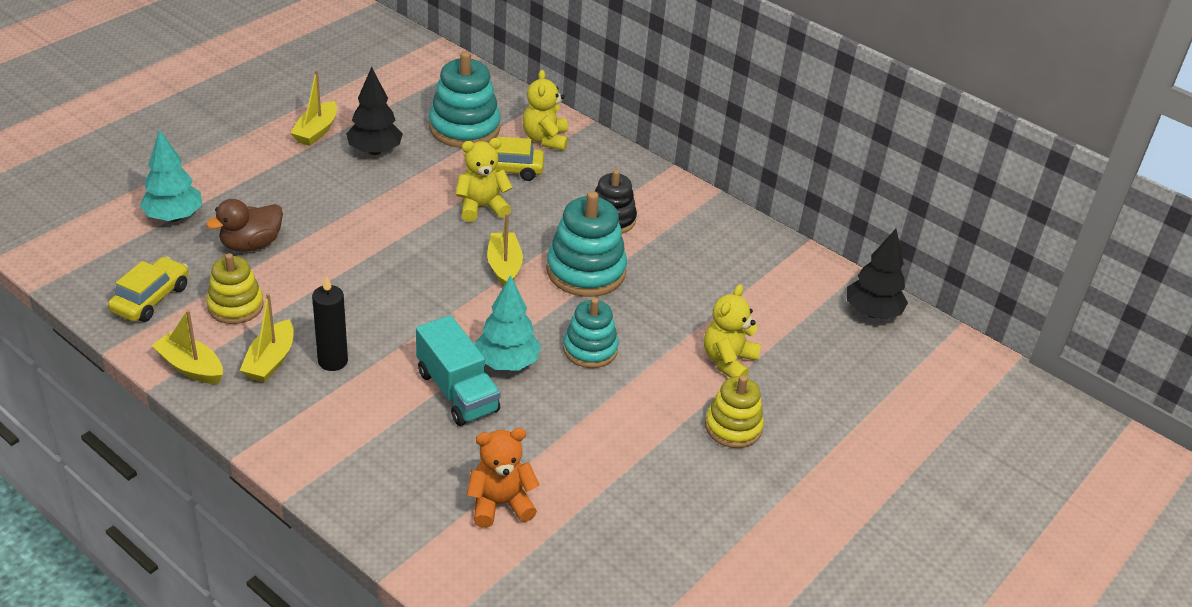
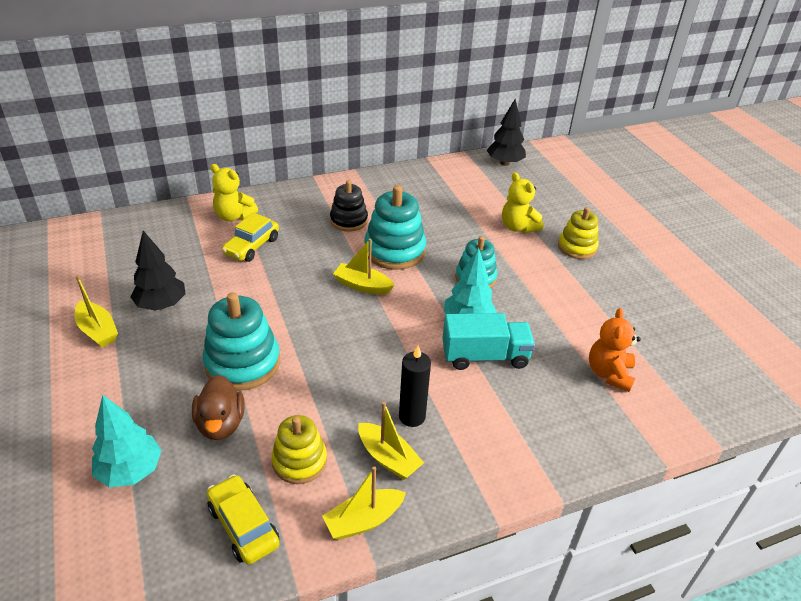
camera: 60 degrees left, 0 degrees up
turquoise stacking toy [429,51,501,148] -> turquoise stacking toy moved to [203,292,280,391]
yellow teddy bear [455,138,513,222] -> none

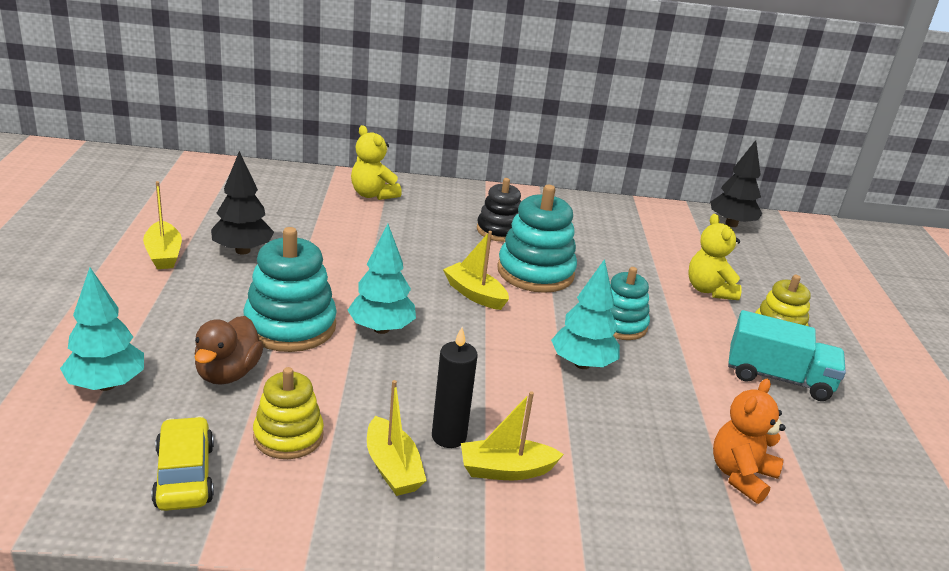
camera: 20 degrees right, 10 degrees down
yellow car [222,212,279,262] -> none
yellow boat [322,466,406,540] -> yellow boat moved to [461,391,564,480]
turquoise truck [442,313,535,370] -> turquoise truck moved to [728,310,846,401]
none -> turquoise tree [348,224,416,334]

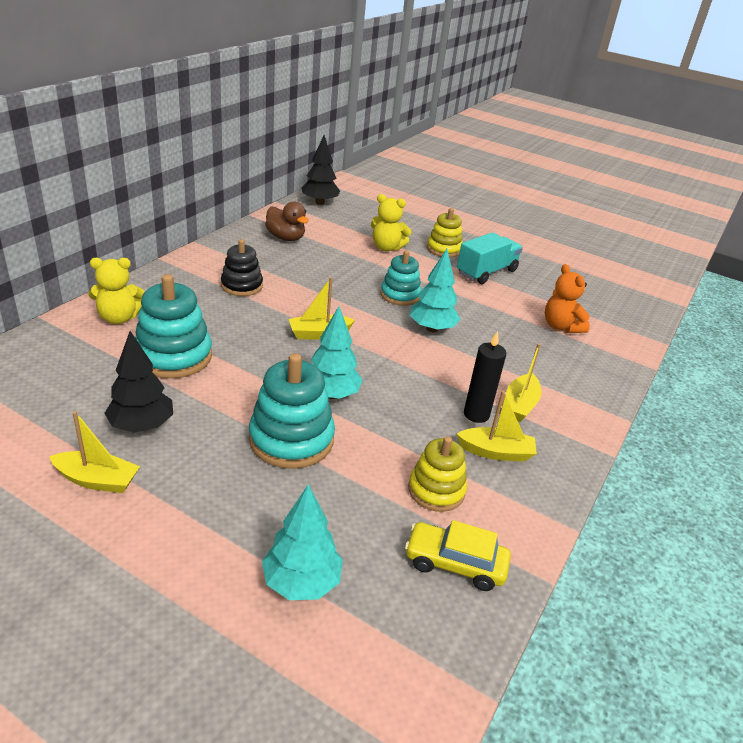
camera: 60 degrees left, 5 degrees up
brown duck [195,316,264,385] -> brown duck moved to [265,202,309,241]
turquoise stacking toy [497,185,577,293] -> turquoise stacking toy moved to [135,274,212,379]

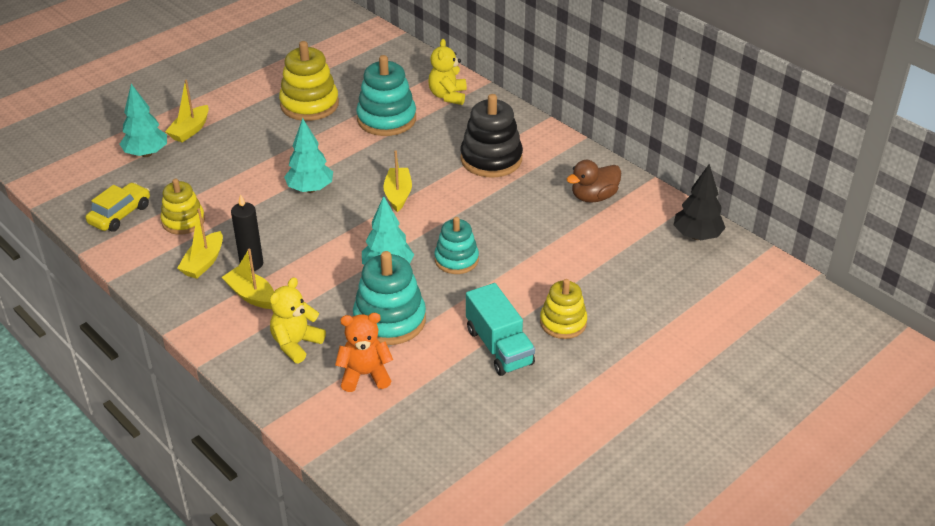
camera: 110 degrees right, 5 degrees up
yellow boat [49,411,140,493] -> yellow boat moved to [165,80,209,142]
black tree [104,331,173,433] -> yellow stacking toy [279,41,339,121]
black stacking toy [221,239,263,296] -> black stacking toy [460,94,523,178], size x1.55
turquoise stacking toy [249,353,335,469] -> turquoise stacking toy moved to [353,251,426,345]
yellow teddy bear [371,194,411,251] -> yellow teddy bear moved to [270,278,326,363]

